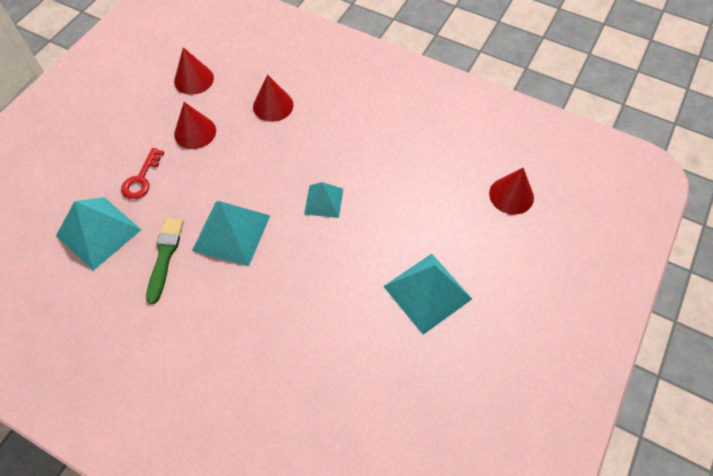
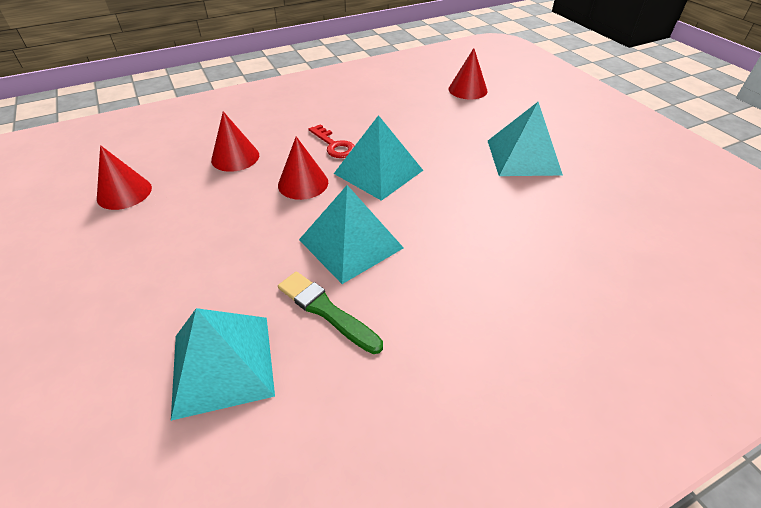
camera: 55 degrees left, 15 degrees down
red key [121,148,164,199] -> red key moved to [309,124,355,158]
red cone [174,102,216,149] -> red cone moved to [278,136,328,200]
turquoise pyramid [304,182,343,218] -> turquoise pyramid [334,115,423,201], size x1.68

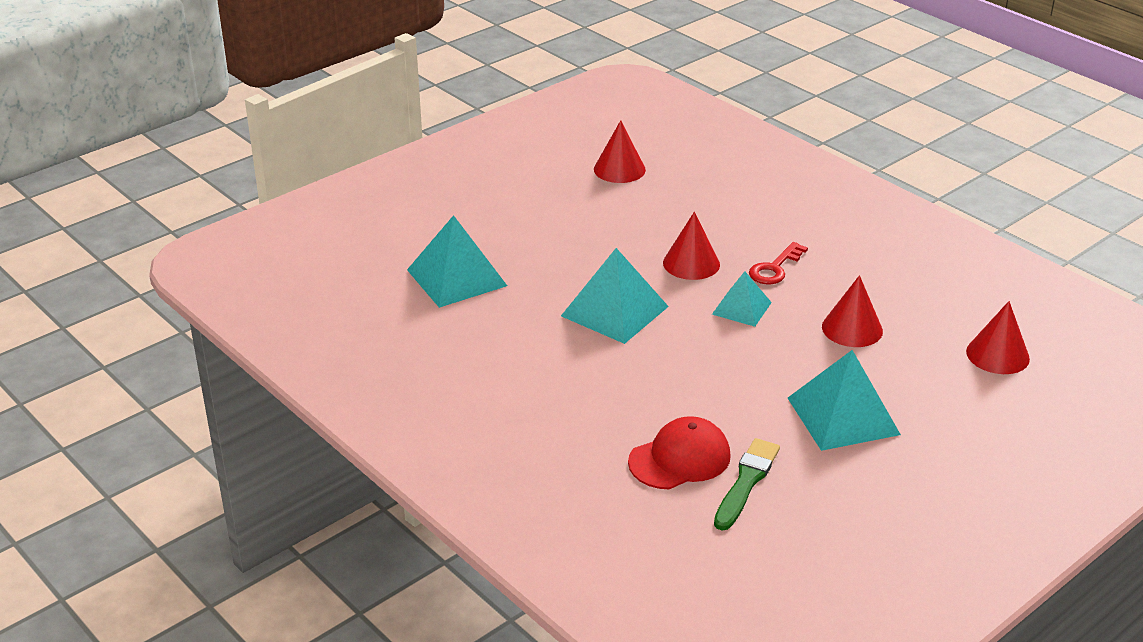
camera: 75 degrees right, 10 degrees down
red cone [211,111,259,172] -> red cone moved to [822,275,883,347]
green brush [278,271,383,354] -> green brush moved to [714,438,780,531]
turquoise pyramid [334,115,423,201] -> turquoise pyramid [712,271,772,327], size x0.60
none -> red cap [628,416,731,489]

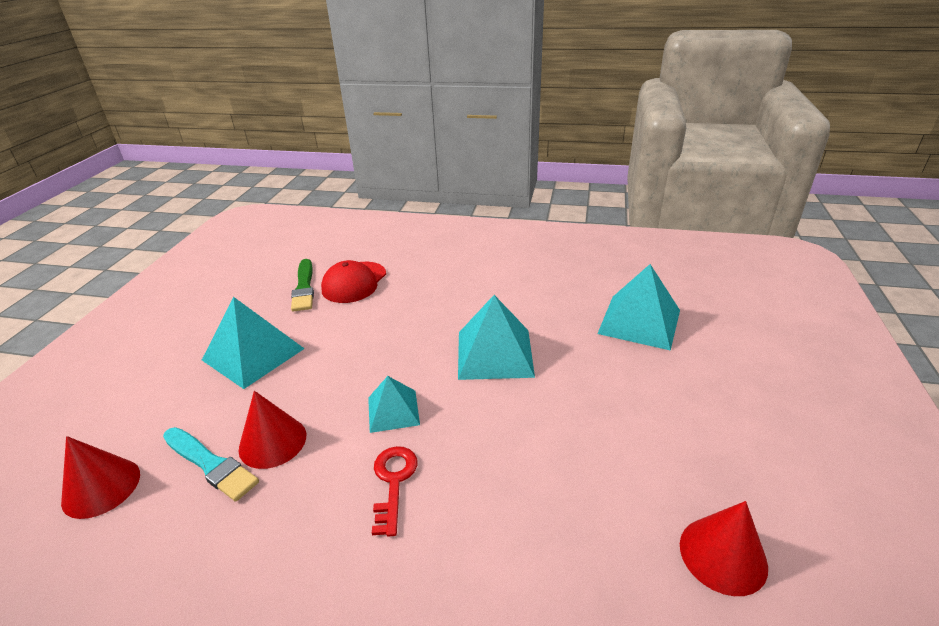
camera: 145 degrees right, 0 degrees up
red cone [663,212,720,280] -> none
none -> turquoise brush [163,427,259,502]

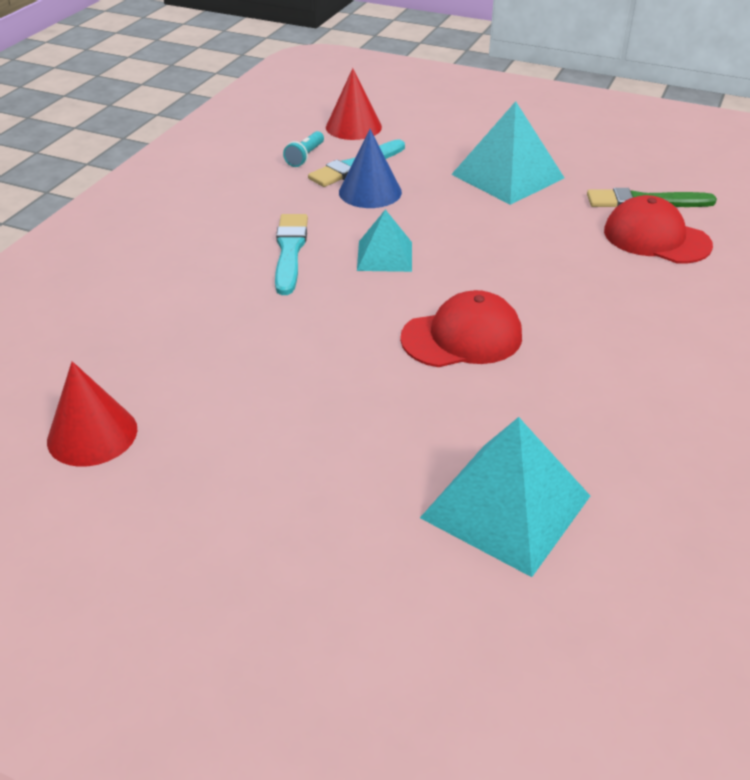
camera: 100 degrees right, 5 degrees up
red cone [238,391,306,469] -> blue cone [339,129,402,208]
red key [372,446,418,537] -> turquoise brush [275,214,308,295]
turquoise pyramid [458,295,535,380] -> red cap [400,290,522,367]
none -> turquoise flashlight [283,131,324,167]

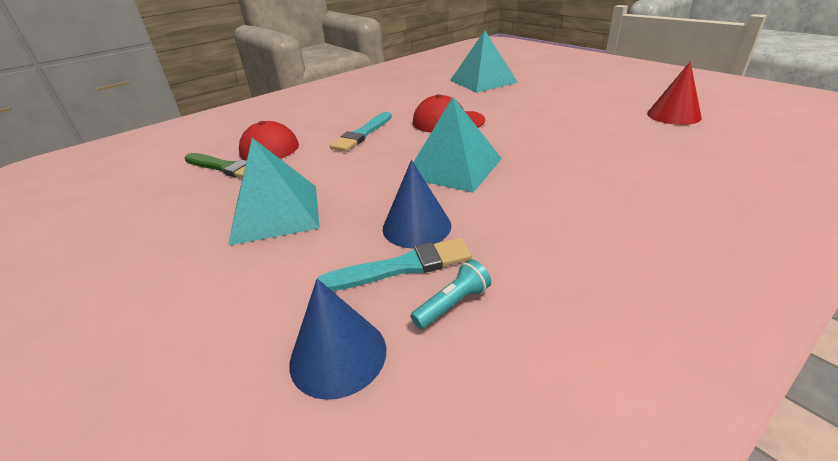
camera: 150 degrees left, 5 degrees down
turquoise brush [275,214,308,295] -> turquoise brush moved to [330,112,392,152]
red cone [326,68,382,140] -> blue cone [289,279,386,400]
turquoise pyramid [357,209,412,272] -> turquoise pyramid [413,97,502,193], size x1.68

